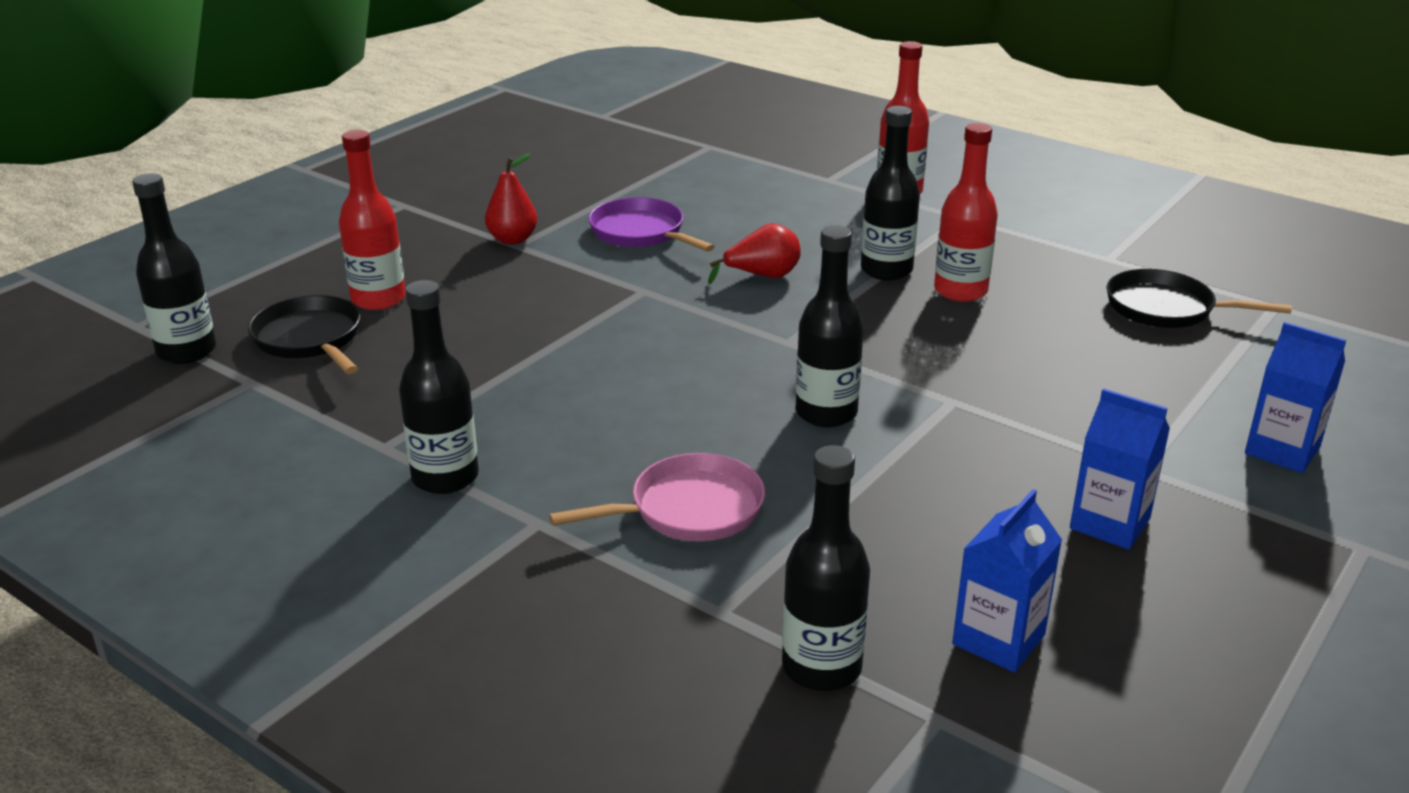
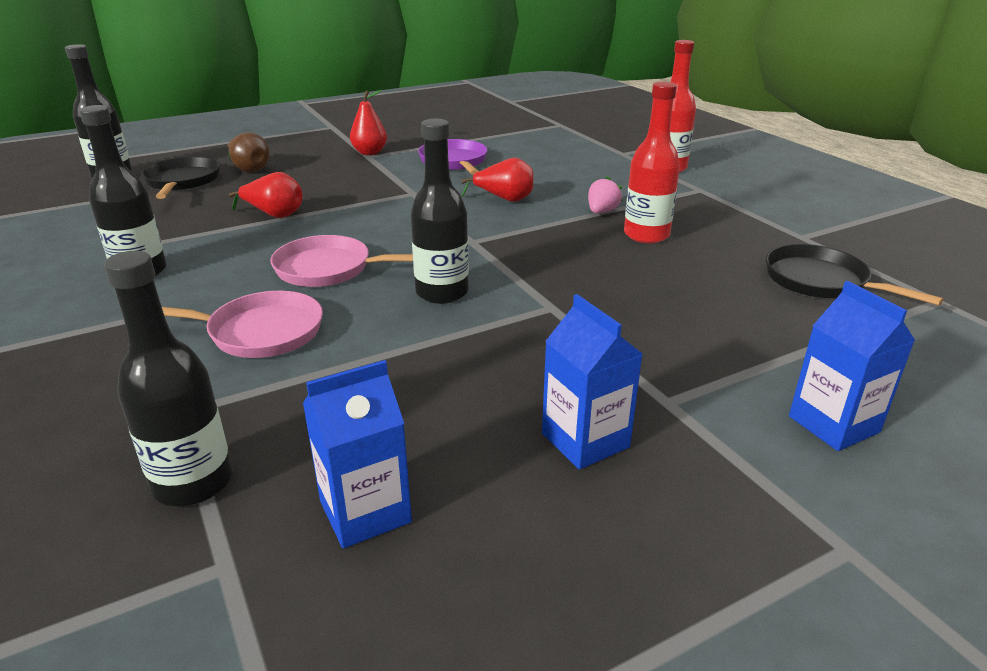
camera: 25 degrees right, 0 degrees up
red bottle [339,130,406,310] -> brown pear [227,132,270,172]
black bottle [861,106,920,281] -> pink strawberry [588,176,622,214]
none -> red pear [229,172,303,218]
none -> pink pan [270,235,413,287]

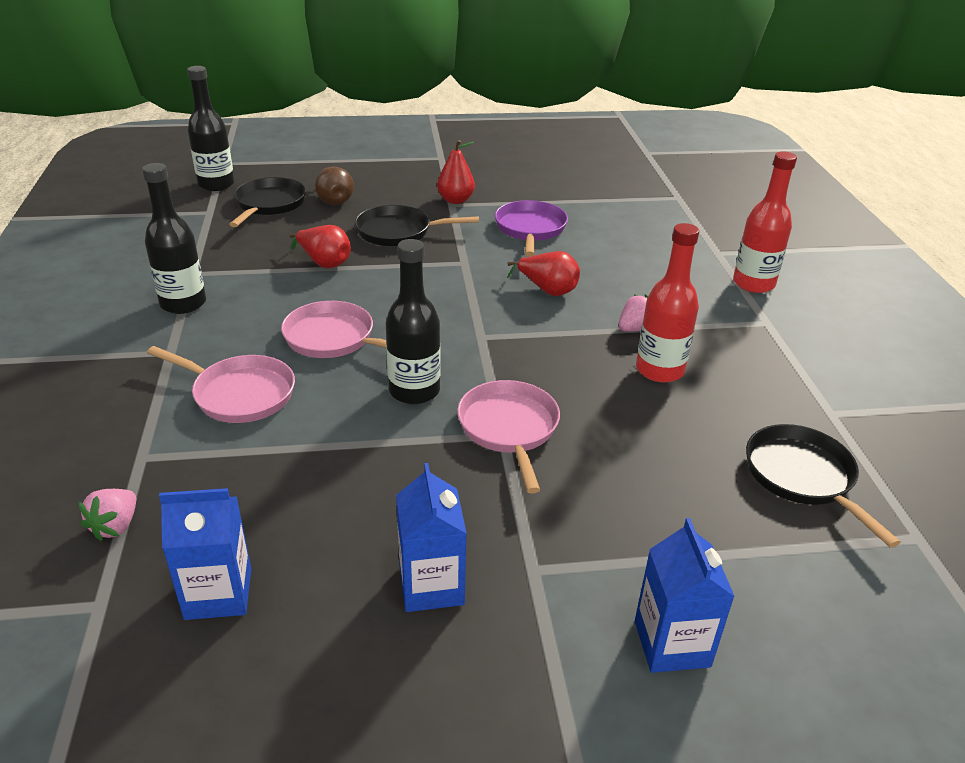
camera: 20 degrees right, 5 degrees up
black bottle [104,251,233,506] -> pink strawberry [78,489,136,541]
none -> black pan [355,205,479,246]
none -> pink pan [457,380,560,494]

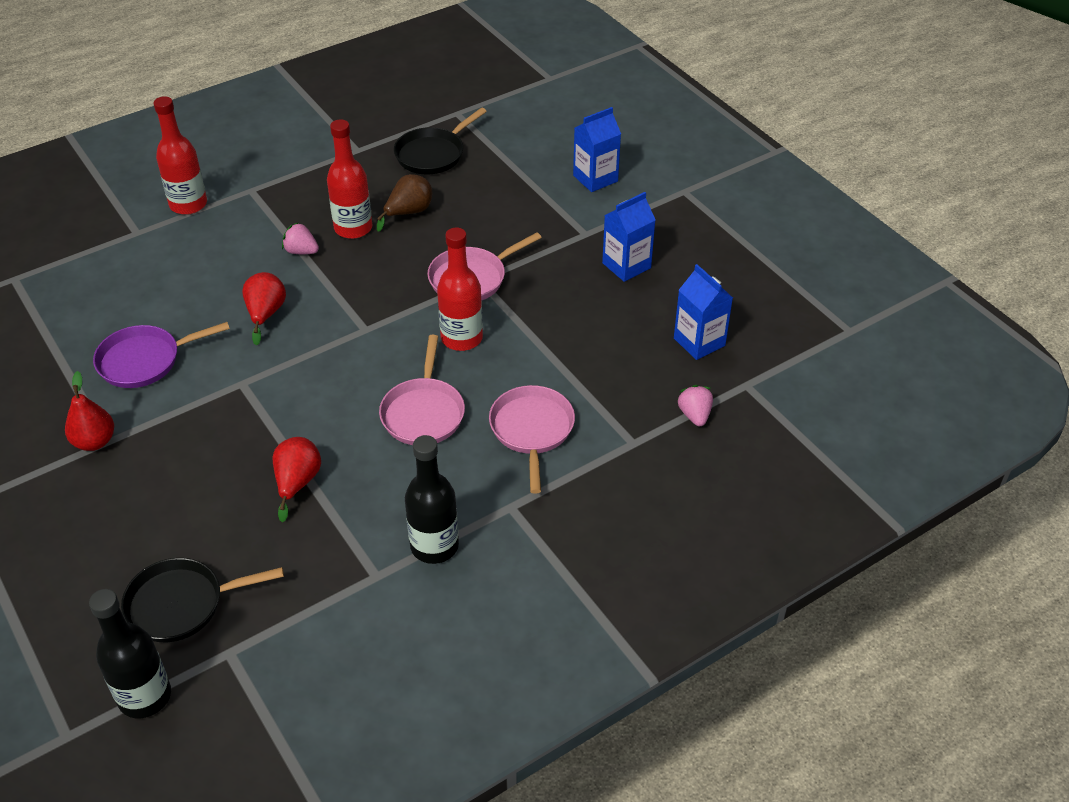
camera: 115 degrees left, 10 degrees up
pink strawberry [78,489,136,541] -> pink strawberry turned 90 degrees counterclockwise [677,385,713,426]
brown pear [315,167,354,205] -> brown pear moved to [377,174,432,232]
black pan [355,205,479,246] -> none
black bottle [386,239,440,404] -> red bottle [437,227,483,351]

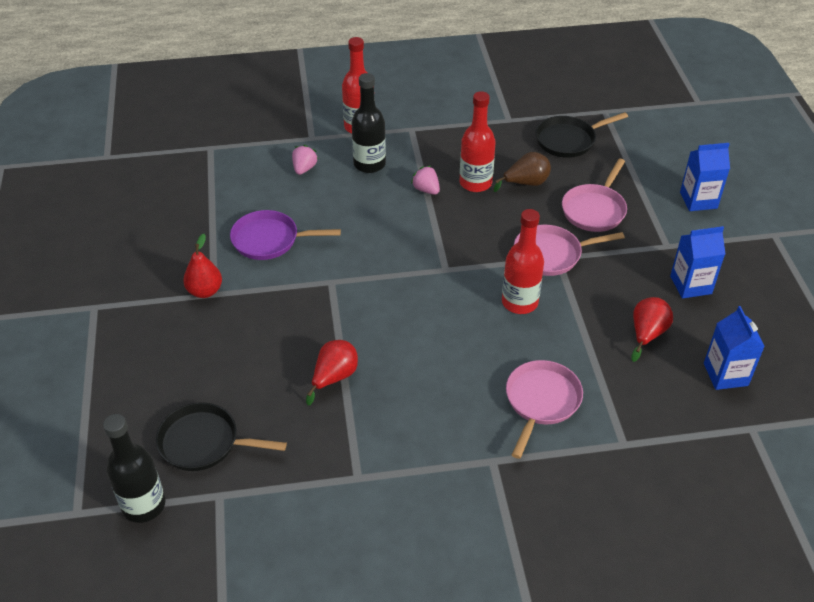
camera: 25 degrees right, 0 degrees up
red pear [242,272,286,346] -> red pear moved to [631,297,673,362]
pink pan [379,335,465,445] -> pink pan moved to [562,159,627,232]
black bottle [405,435,459,564] -> black bottle moved to [352,73,386,173]
pink strawberry [677,385,713,426] -> pink strawberry moved to [292,145,318,175]

